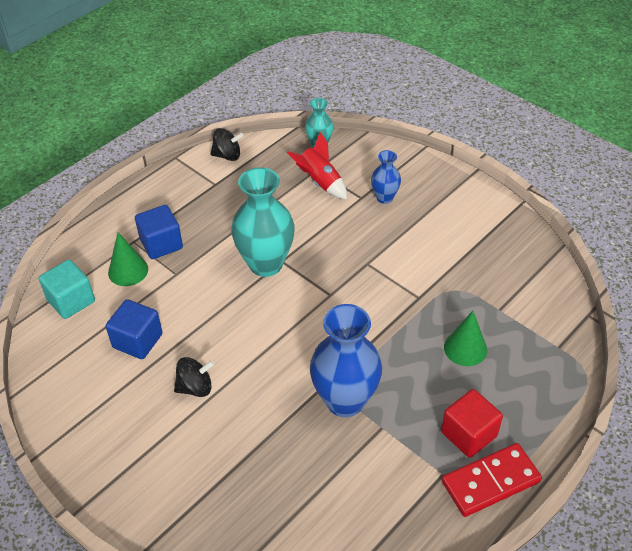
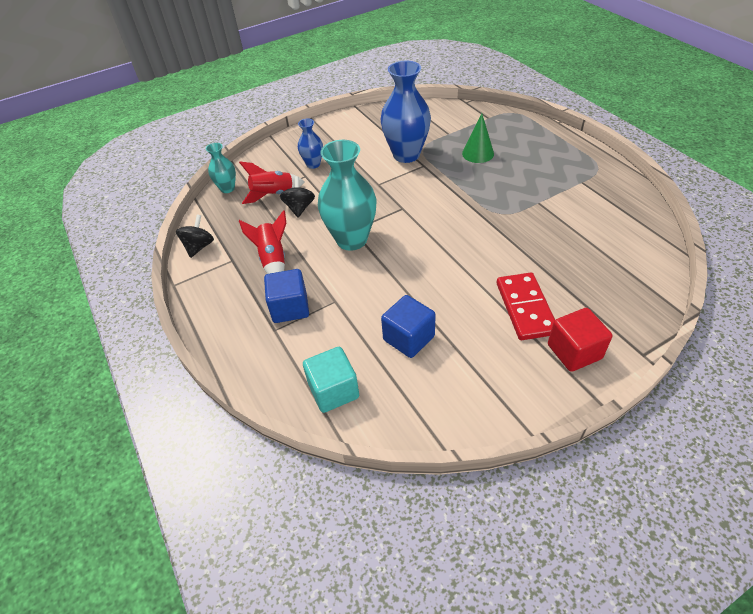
camera: 70 degrees left, 0 degrees up
green cone [108,232,148,286] -> none
black spinning top [174,357,215,397] -> black spinning top moved to [280,176,315,218]
blue vase [310,304,382,417] -> blue vase moved to [381,61,431,163]
red cube [441,389,503,458] -> red cube moved to [548,308,613,372]
red domino [442,443,542,517] -> red domino moved to [497,272,555,340]
none -> red rocket [239,210,286,274]

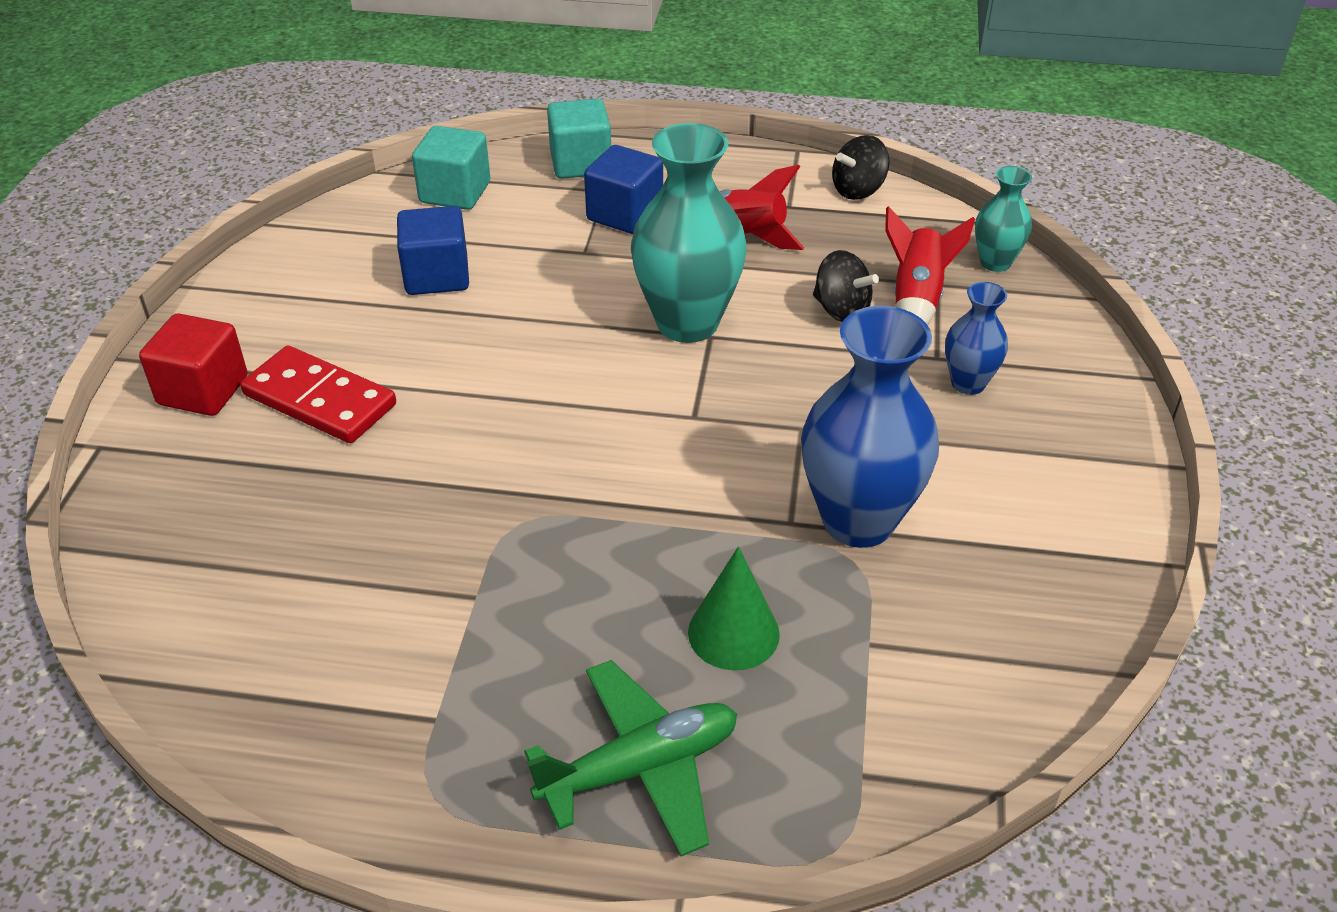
camera: 125 degrees right, 5 degrees down
black spinning top [176,215,214,258] -> black spinning top turned 90 degrees clockwise [832,135,890,200]
none -> green plane [524,660,737,856]
none -> turquoise cube [547,99,611,179]

